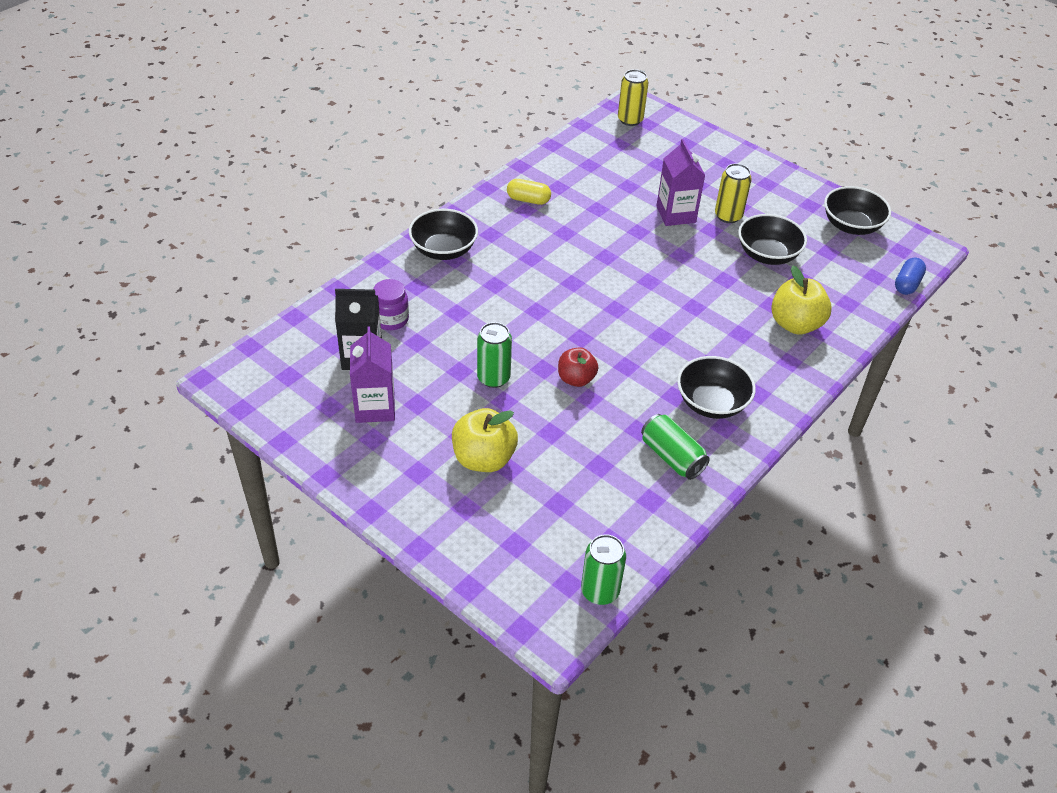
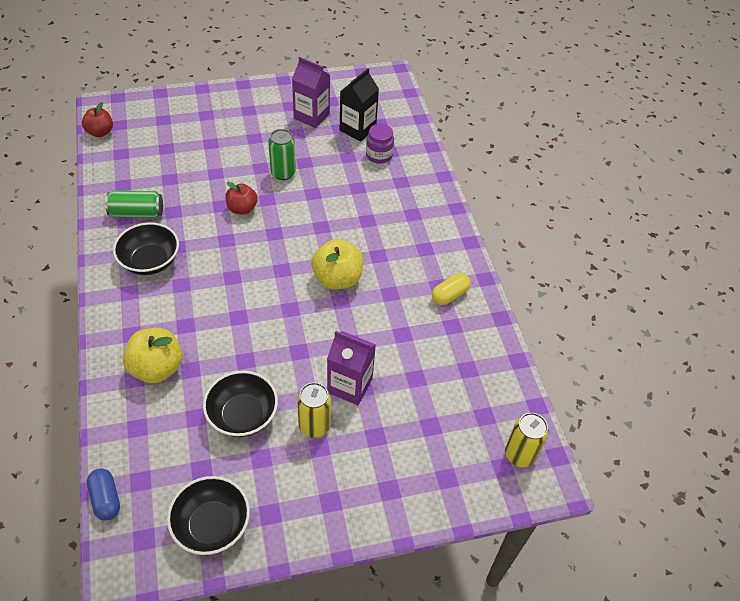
camera: 125 degrees right, 5 degrees up
black bowl [409,209,478,260] -> none
yellow apple [452,408,518,472] -> yellow apple moved to [312,239,363,290]
green can [581,534,626,605] -> red apple [82,102,113,137]

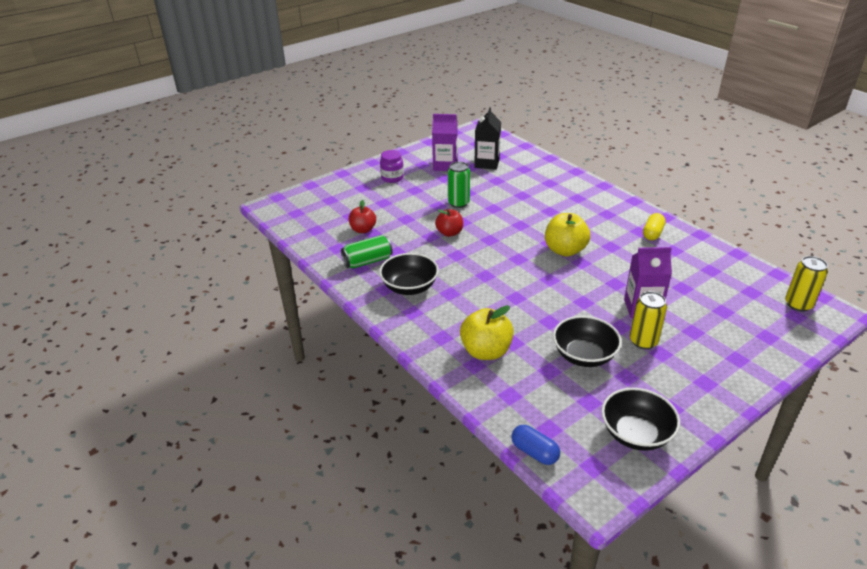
camera: 20 degrees left, 15 degrees down
red apple [82,102,113,137] -> red apple moved to [349,200,376,233]
purple jar [366,124,394,164] -> purple jar moved to [380,150,404,183]

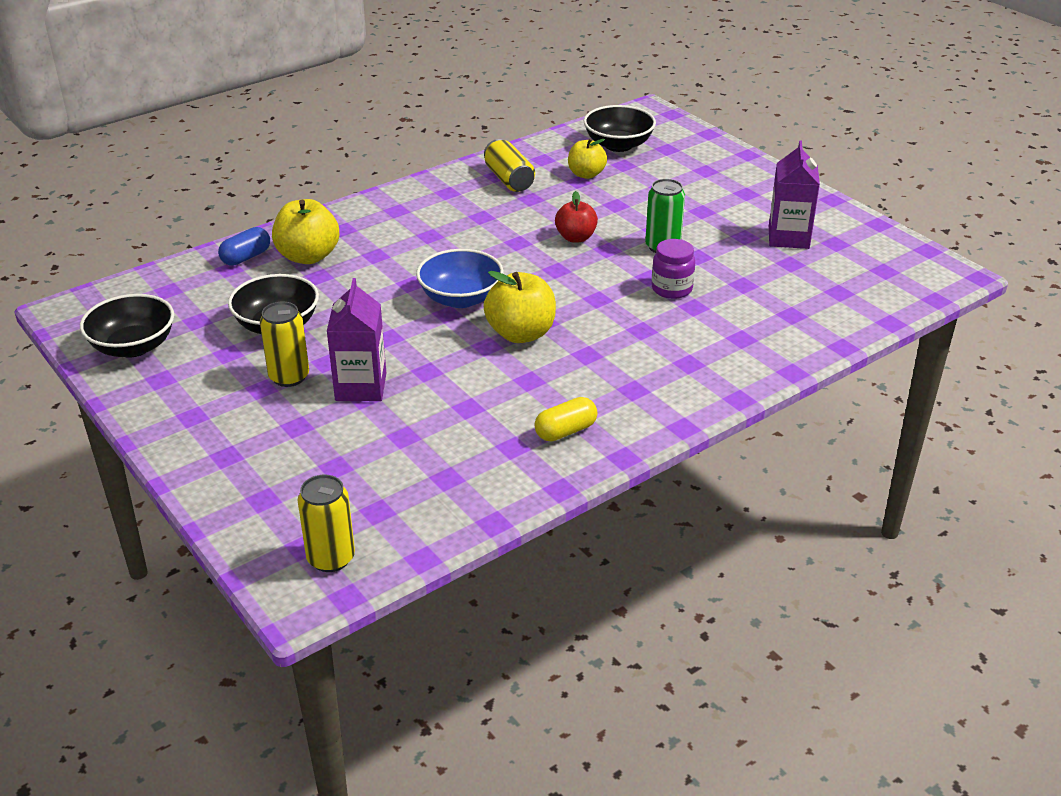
camera: 90 degrees right, 0 degrees up
green can [341,235,393,268] -> yellow can [484,139,535,192]
red apple [349,200,376,233] -> yellow apple [568,138,607,179]
black bowl [379,253,439,295] -> black bowl moved to [584,105,656,152]
purple jar [380,150,404,183] -> purple jar moved to [652,239,695,299]
black carton [474,107,501,170] -> none
blue capsule [511,425,560,465] -> blue capsule moved to [218,227,270,266]
yellow capsule [643,213,666,240] -> yellow capsule turned 60 degrees counterclockwise [534,397,598,442]
none -> blue bowl [416,249,504,308]

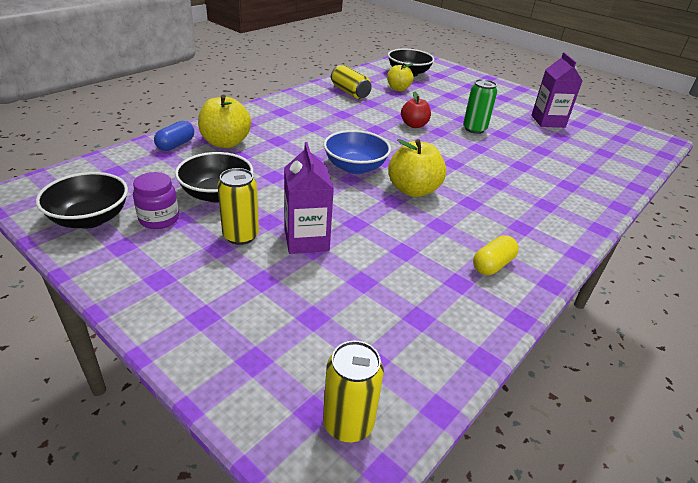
camera: 15 degrees left, 0 degrees up
purple jar [652,239,695,299] -> purple jar moved to [133,172,179,229]

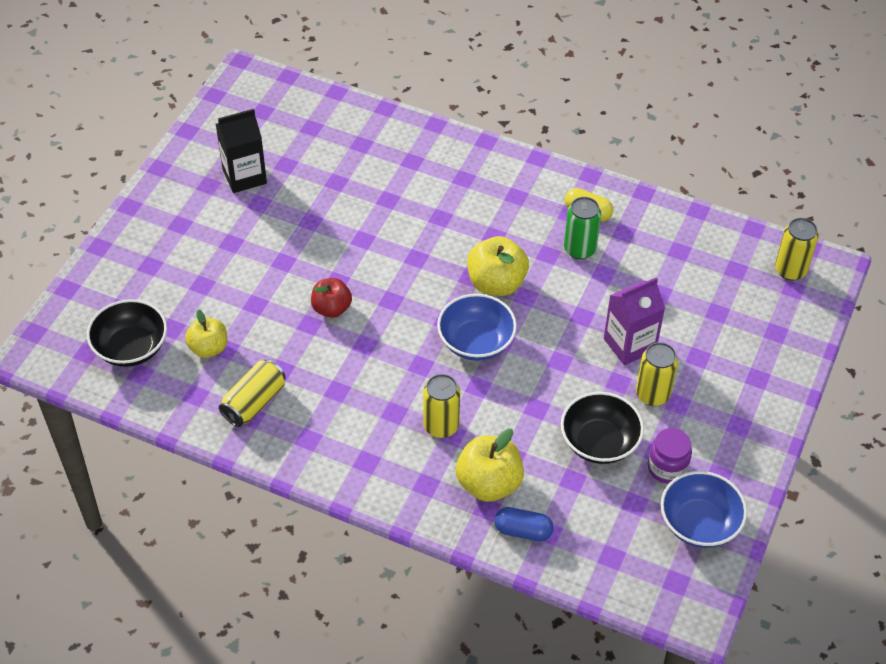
camera: 105 degrees left, 15 degrees up
black bowl [36,172,128,229] -> blue bowl [660,471,747,548]
green can [463,79,497,134] -> green can moved to [564,197,601,259]
purple carton [531,52,583,128] -> black carton [216,109,267,193]
none -> yellow can [423,374,460,438]

